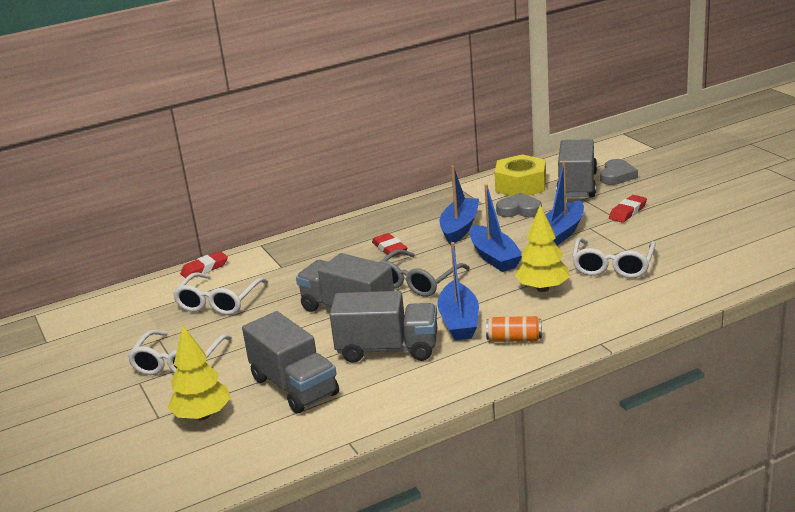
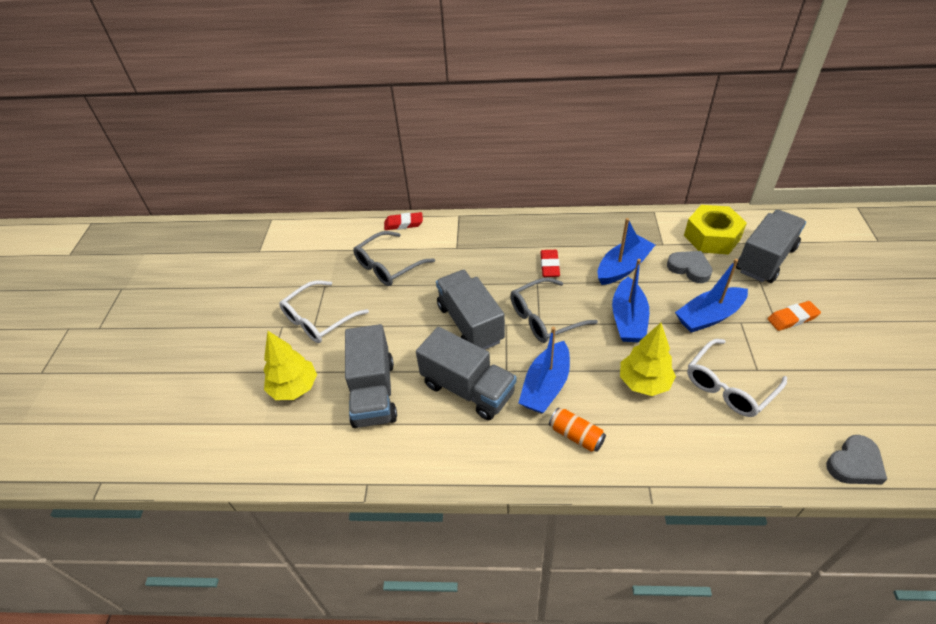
camera: 30 degrees right, 20 degrees up
white glasses [173,272,268,315] -> grey glasses [353,231,435,286]
grey heart [600,159,638,185] -> grey heart moved to [826,435,887,485]
red eraser [609,195,647,223] -> orange eraser [768,301,821,331]

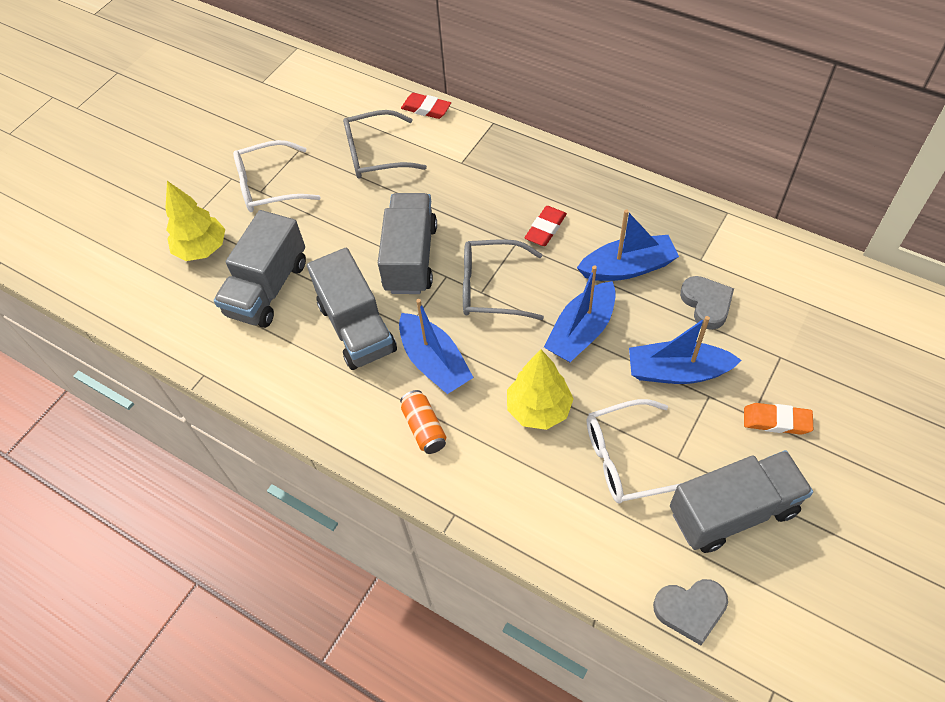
camera: 30 degrees right, 10 degrees up
blue boat [519,327,570,414] -> blue boat turned 90 degrees counterclockwise [399,299,474,394]
yellow nut [684,205,747,255] -> none
grey truck [736,210,806,283] -> grey truck moved to [670,450,813,553]

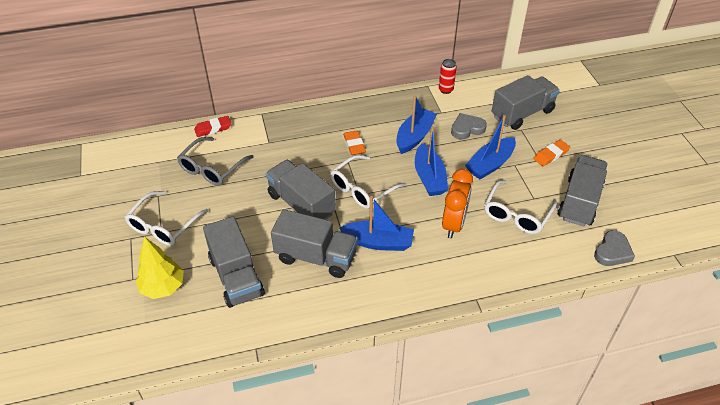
camera: 50 degrees left, 10 degrees down
orange can [400,390,446,454] -> none
grey glasses [463,239,544,320] -> white glasses [330,155,406,209]
yellow tree [507,350,574,430] -> orange clock [442,169,473,238]
red eraser [525,206,567,246] -> orange eraser [343,130,366,155]
grey heart [680,276,734,330] -> grey heart turned 45 degrees counterclockwise [451,113,487,140]
none -> red can [439,59,457,94]
none -> grey truck [492,75,560,130]

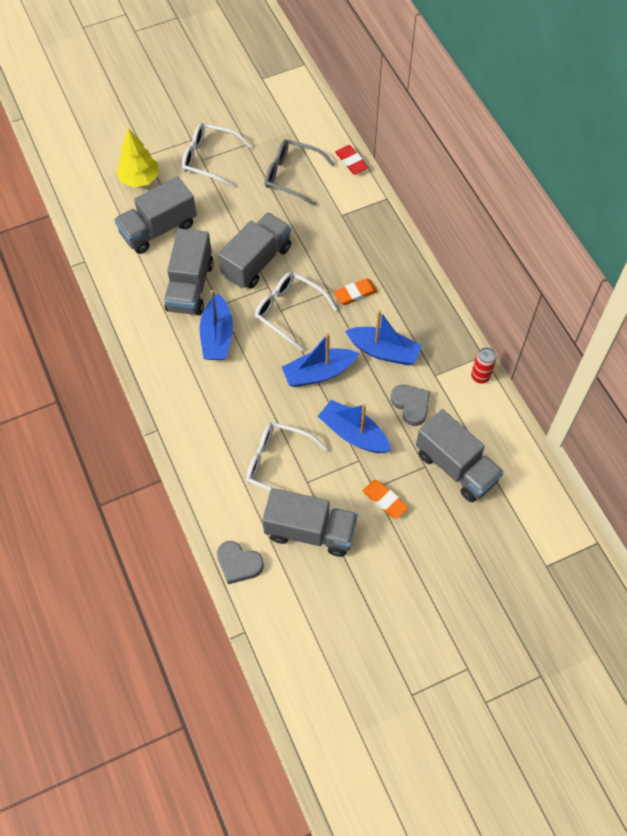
camera: 80 degrees right, 15 degrees up
orange clock [442,169,473,238] -> none

